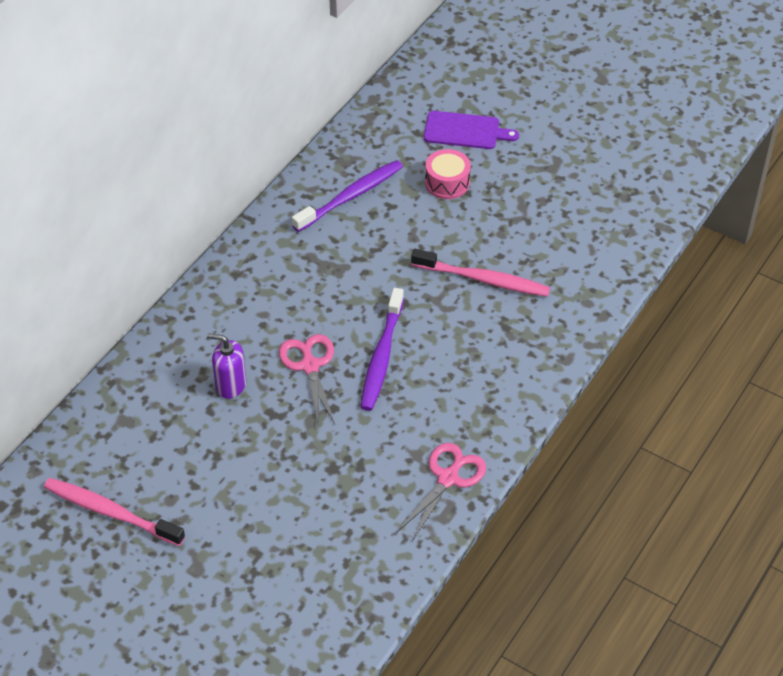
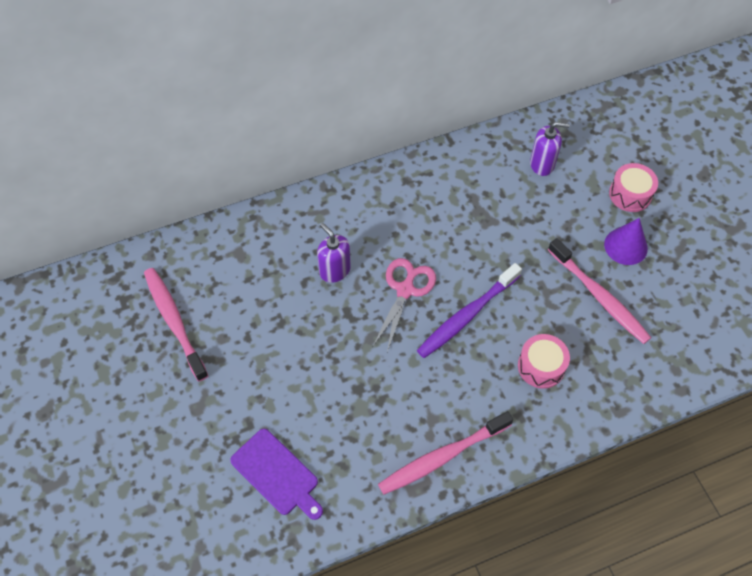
camera: 35 degrees right, 10 degrees up
purple toothbrush [292,160,403,232] -> purple soap dispenser [530,122,570,176]
pink scissors [397,443,486,541] -> pink toothbrush [378,411,513,495]
purple cutting board [424,111,519,149] -> purple cutting board moved to [230,429,323,520]
none -> pink drum [518,334,570,389]
none -> purple cone [604,218,648,265]

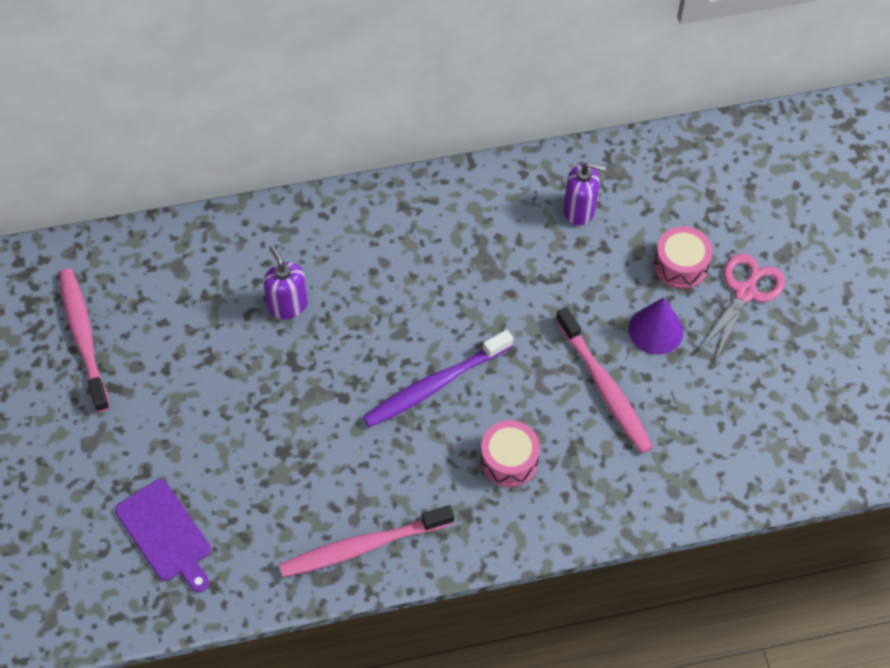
camera: 10 degrees right, 0 degrees up
pink scissors [373,258,436,352] -> pink scissors moved to [699,253,785,361]

